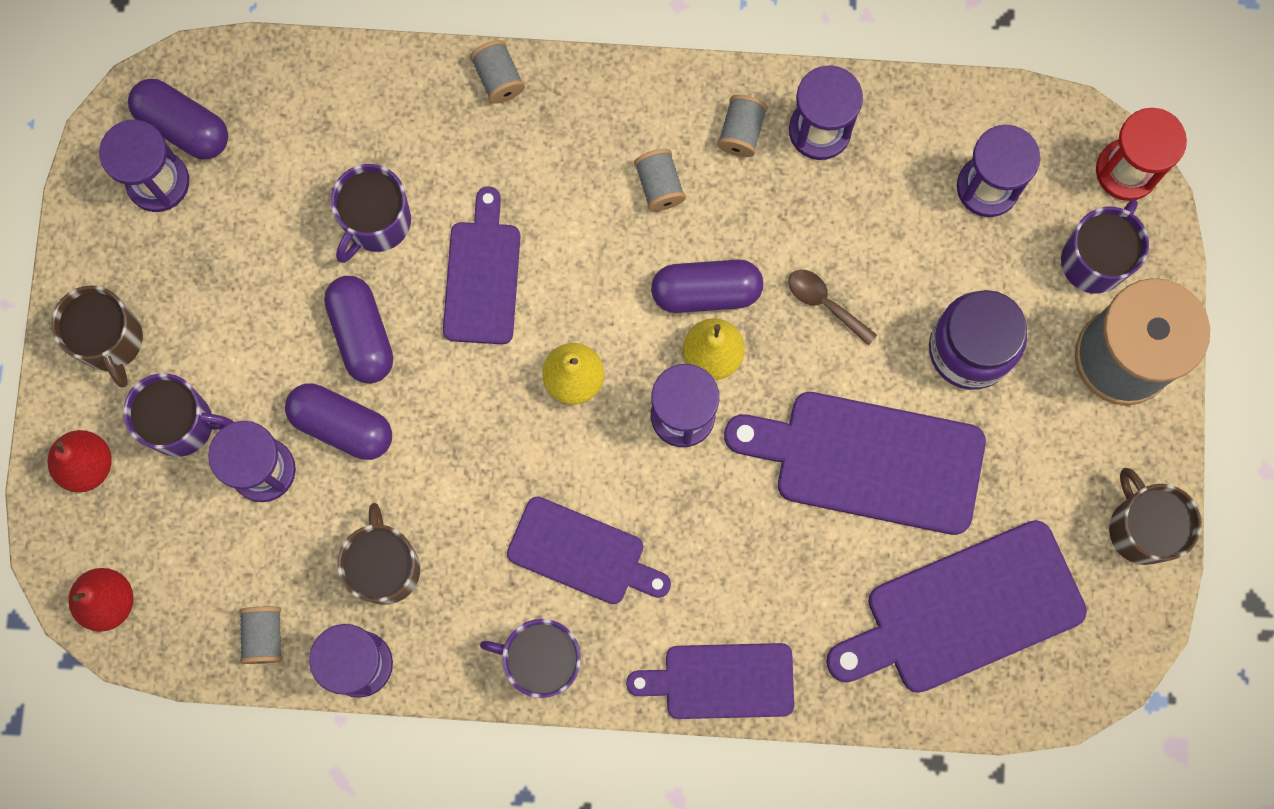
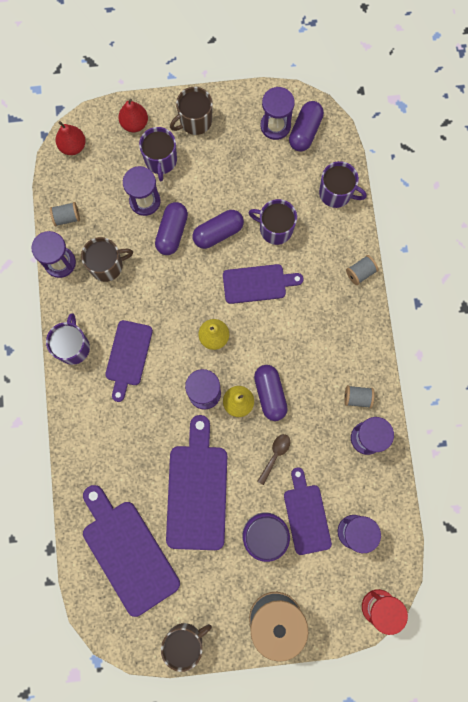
camera: 80 degrees right, 0 degrees up
purple cutting board [626,643,794,719] -> purple cutting board moved to [284,468,332,555]
grey spool [634,149,686,211] -> none
purple mug [1061,199,1149,294] -> purple mug moved to [319,161,367,208]

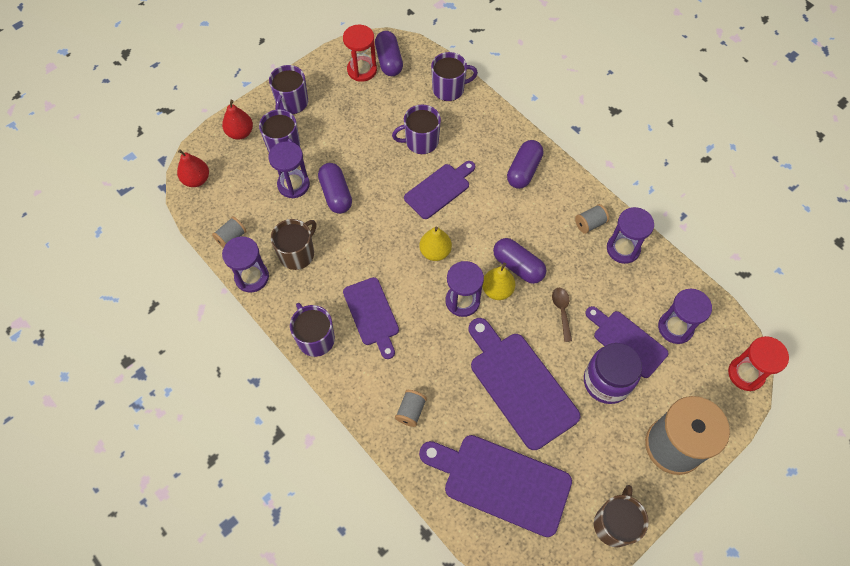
camera: 35 degrees left, 15 degrees down
brown mug [170,87,213,135] -> purple mug [269,65,308,114]
purple capsule [192,210,244,249] -> purple capsule moved to [507,140,543,189]
purple hourglass [261,87,295,140] -> red hourglass [343,25,377,82]
grey spool [346,255,379,285] -> grey spool moved to [395,390,427,427]

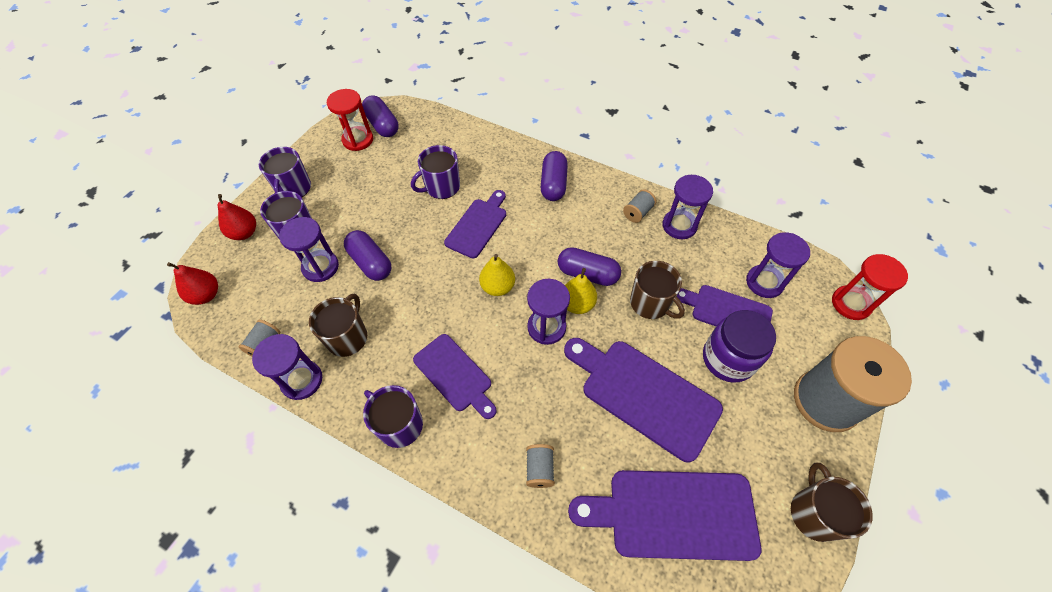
camera: 20 degrees left, 5 degrees down
purple mug [431,52,478,101] -> none
brown spoon [552,288,572,342] -> brown mug [630,261,685,319]

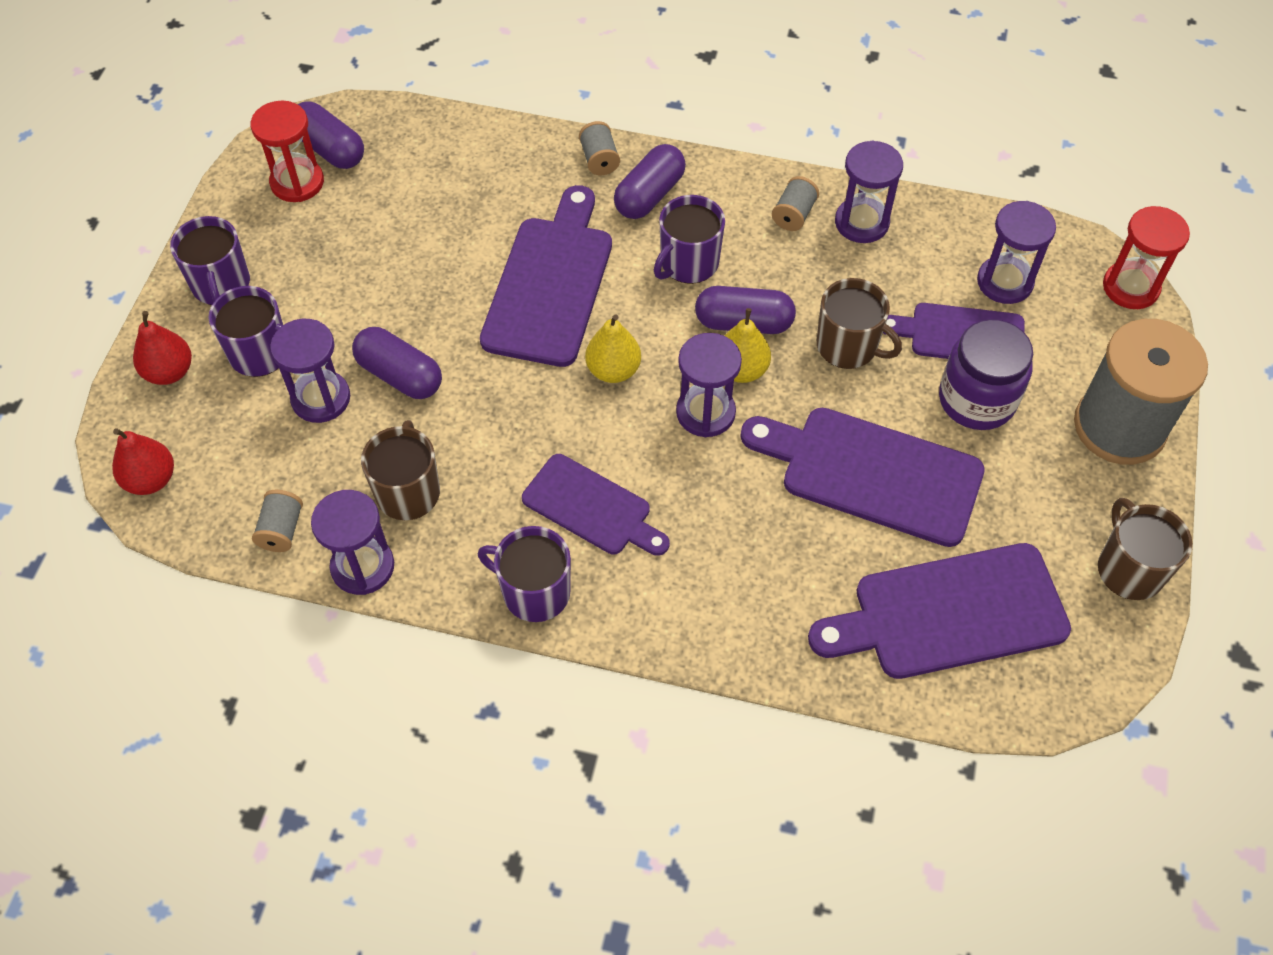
camera: 15 degrees left, 0 degrees up
purple mug [411,145,460,199] -> purple mug moved to [654,195,725,284]
purple cutting board [444,190,506,258] -> purple cutting board [480,185,612,367], size x1.58
grey spool [526,444,555,488] -> grey spool moved to [579,121,620,175]
purple capsule [541,151,568,201] -> purple capsule turned 45 degrees clockwise [614,144,686,219]

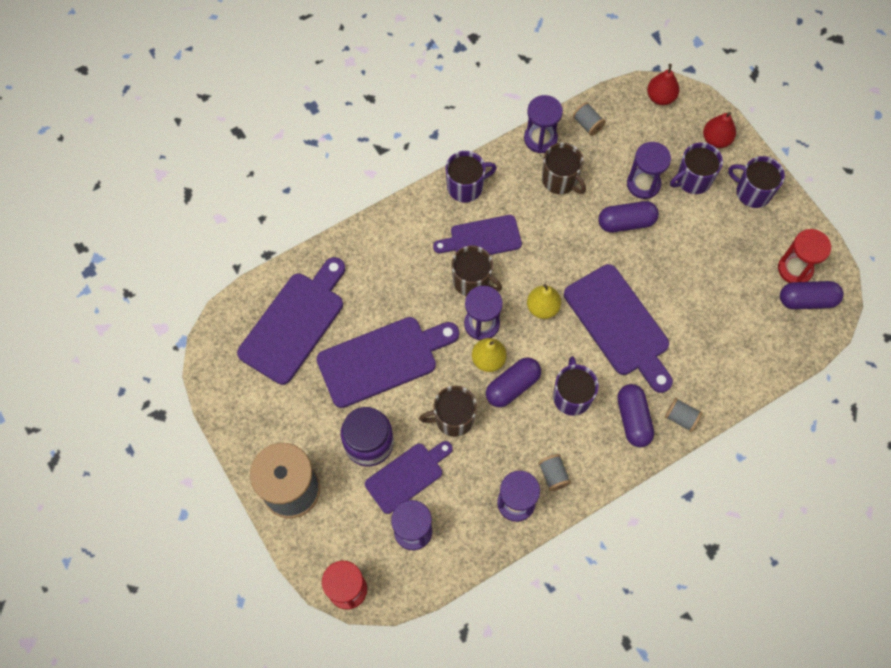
camera: 135 degrees right, 10 degrees up
brown mug [1098,498,1192,600] -> brown mug moved to [451,246,502,296]

